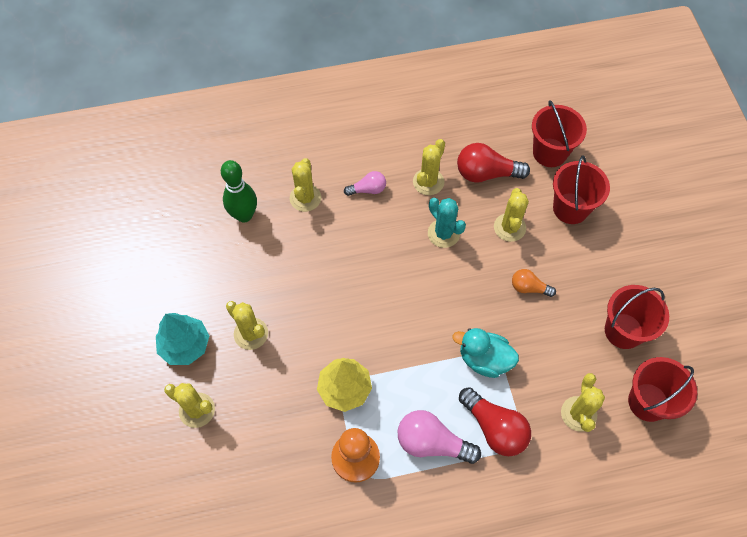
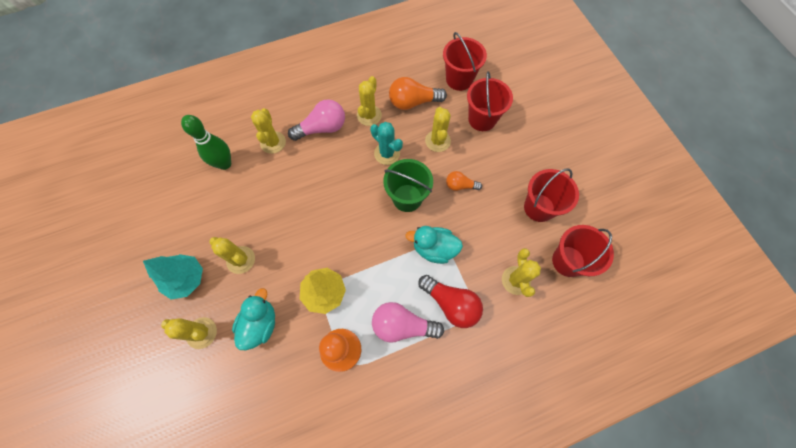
camera: 10 degrees left, 5 degrees up
pink light bulb [344,171,386,196] -> pink light bulb [288,99,345,141], size x1.72
red light bulb [457,143,530,183] -> orange light bulb [389,77,447,110]
none -> turquoise duck [232,288,275,350]
none -> green bucket [383,159,433,212]

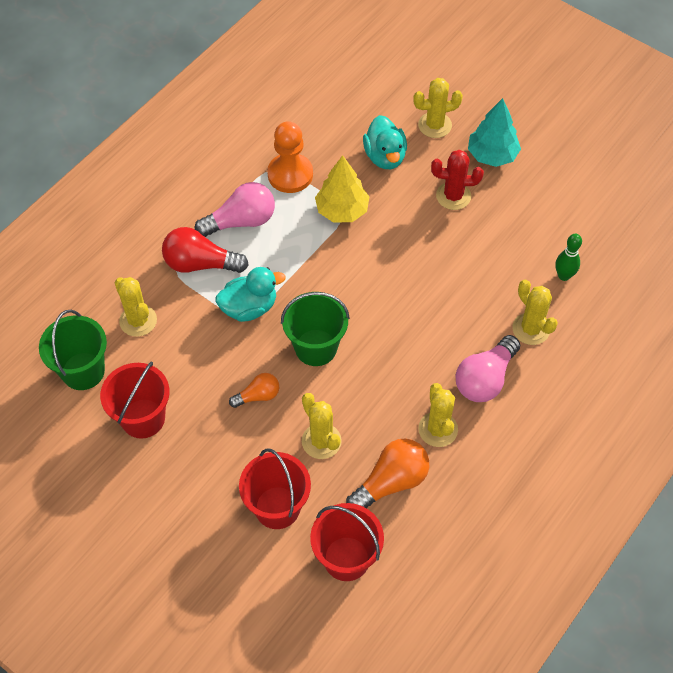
camera: 150 degrees right, 10 degrees down
green bowling pin [181,115,231,170] -> green bowling pin [555,234,582,281], size x0.64
yellow cactus [209,237,255,274] -> red cactus [431,150,484,210]
turquoise cactus [370,122,403,165] -> none
red bucket [552,225,614,277] -> green bucket [39,310,107,390]

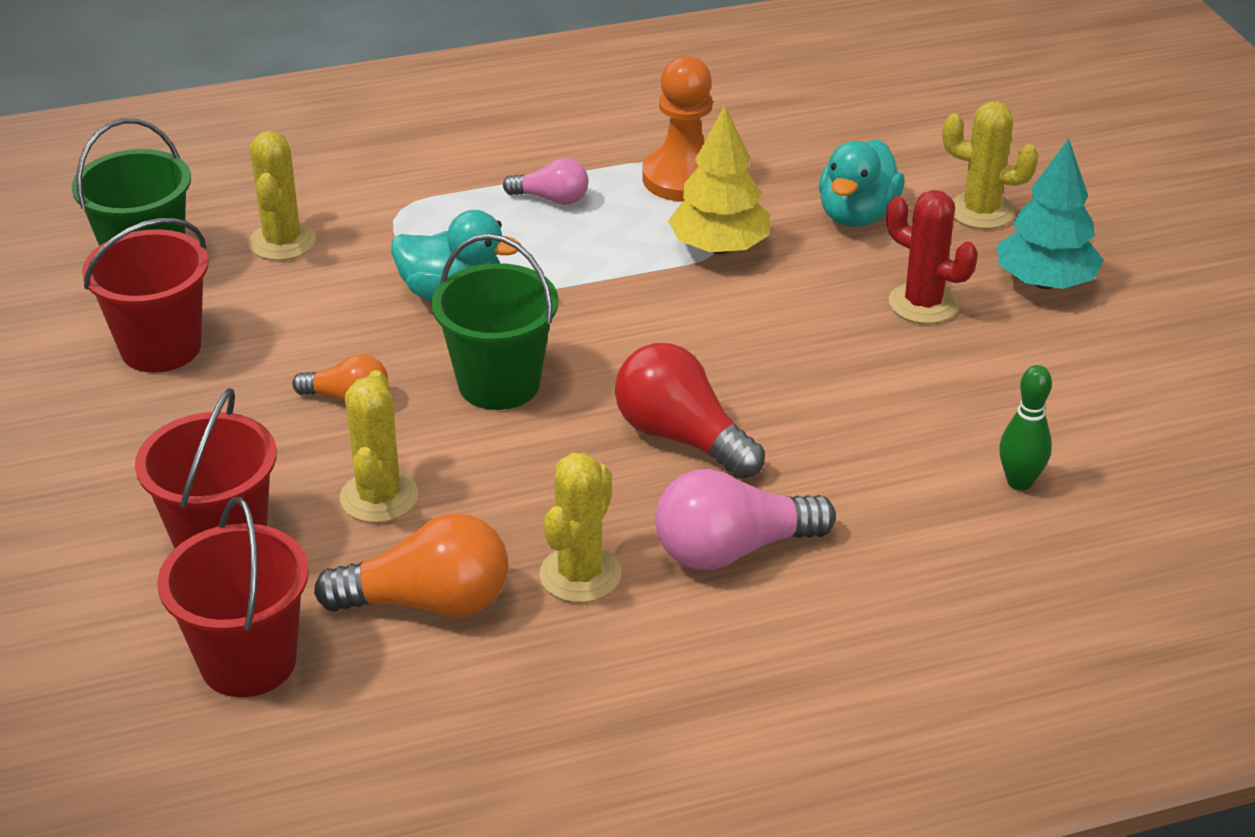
camera: 35 degrees right, 20 degrees down
red light bulb [162,227,249,273] -> red light bulb moved to [615,343,765,479]
pink light bulb [195,182,275,237] -> pink light bulb [503,158,589,205], size x0.58
yellow cactus [512,280,558,345] -> none

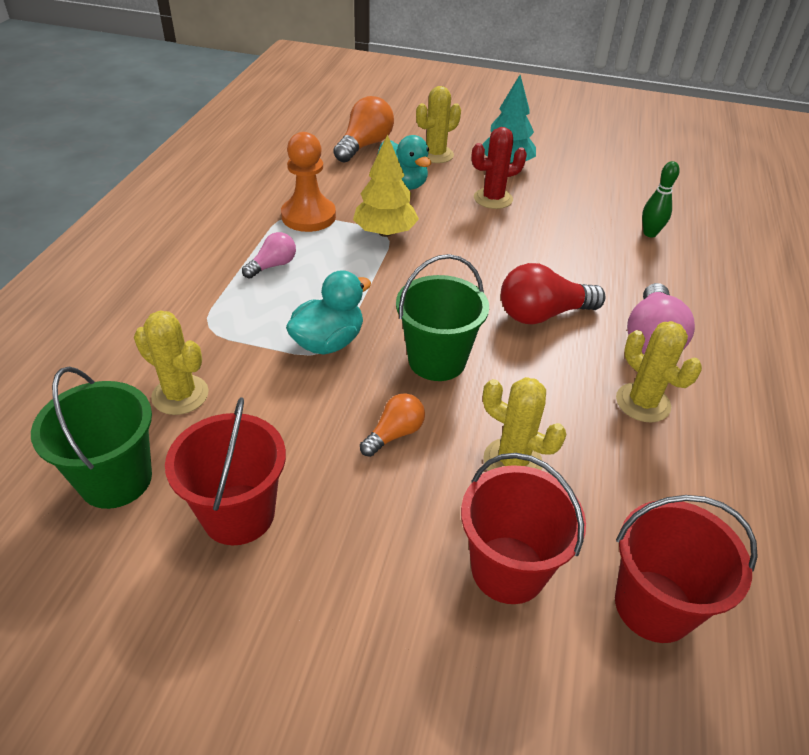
camera: 60 degrees left, 5 degrees up
orange light bulb [314,513,508,617] -> orange light bulb moved to [333,96,394,163]

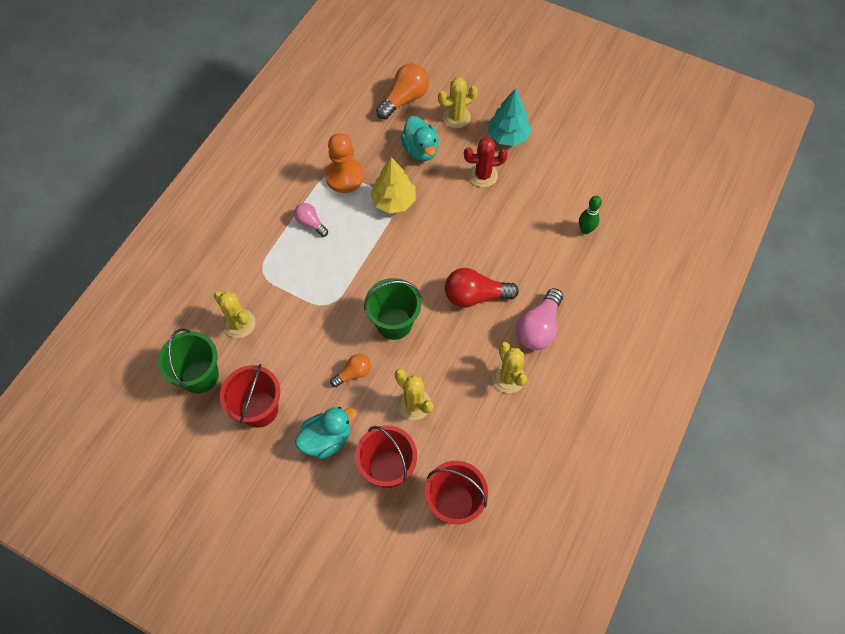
camera: 15 degrees right, 20 degrees up
pink light bulb [242,232,296,279] -> pink light bulb turned 105 degrees counterclockwise [294,203,328,237]
turquoise duck [286,270,371,355] -> turquoise duck moved to [295,407,357,459]

